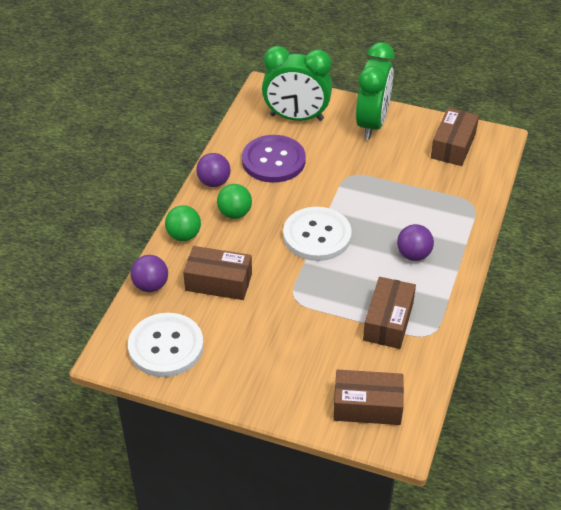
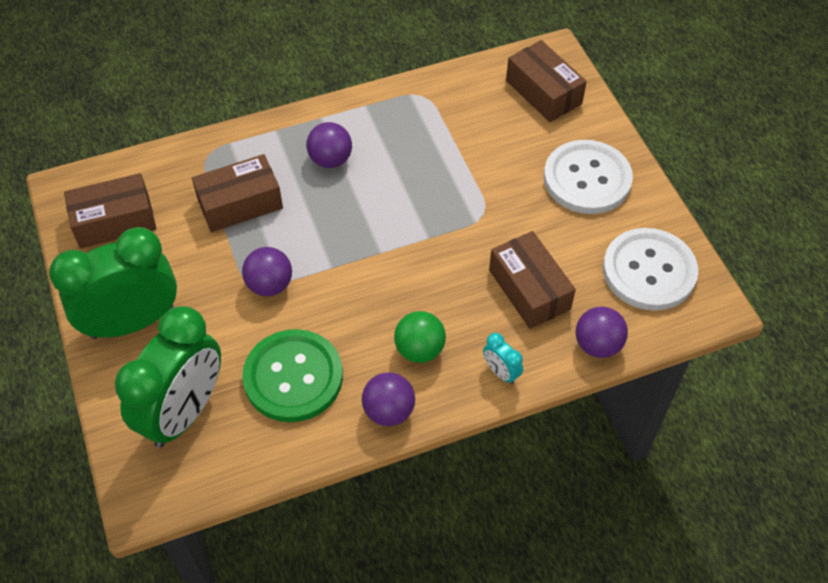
camera: 130 degrees left, 10 degrees up
green ball [165,205,201,241] -> turquoise clock [483,333,523,384]
purple button [242,135,306,183] -> green button [242,329,343,422]
green clock [262,46,332,121] -> green clock turned 60 degrees clockwise [115,306,221,448]
white button [283,207,352,261] -> white button moved to [544,140,633,214]
brown box [363,277,416,349] -> brown box moved to [192,154,283,232]
none -> purple ball [242,247,292,296]

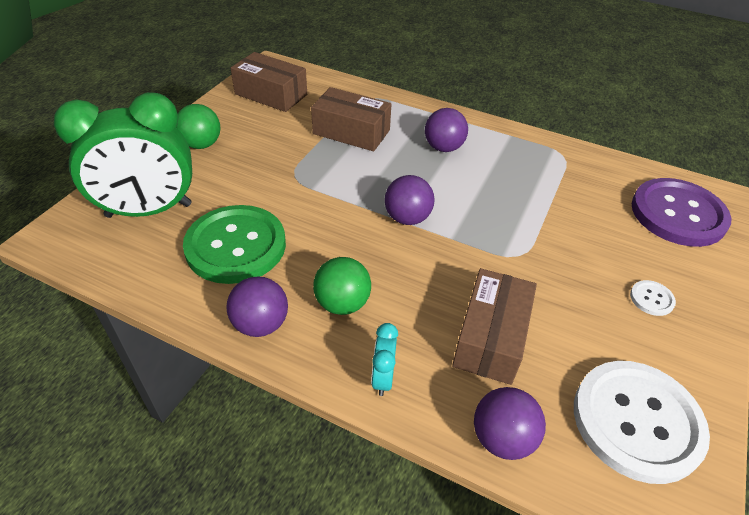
camera: 45 degrees right, 10 degrees down
green clock [49,227,177,339] -> green ball [176,104,221,149]
purple ball [242,247,292,296] -> purple ball moved to [385,175,435,225]
brown box [506,40,587,122] -> purple button [632,178,732,247]
white button [544,140,633,214] -> white button [630,280,676,316], size x0.40

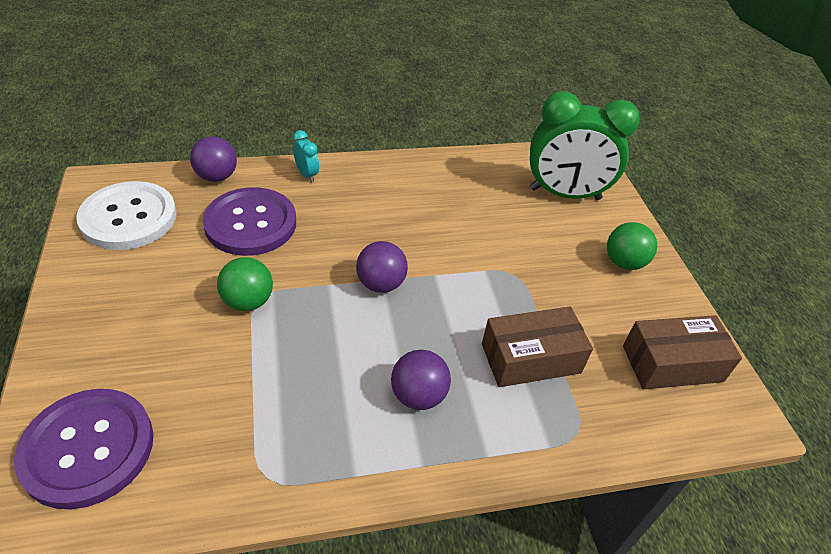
camera: 140 degrees right, 0 degrees up
green clock [54,92,192,218] -> green clock turned 120 degrees counterclockwise [530,91,640,200]
green button [183,205,286,284] -> none
purple ball [226,276,288,337] -> none
green ball [313,257,371,315] -> green ball moved to [217,257,273,311]
brown box [452,268,537,385] -> purple button [203,187,296,256]
white button [630,280,676,316] -> none

